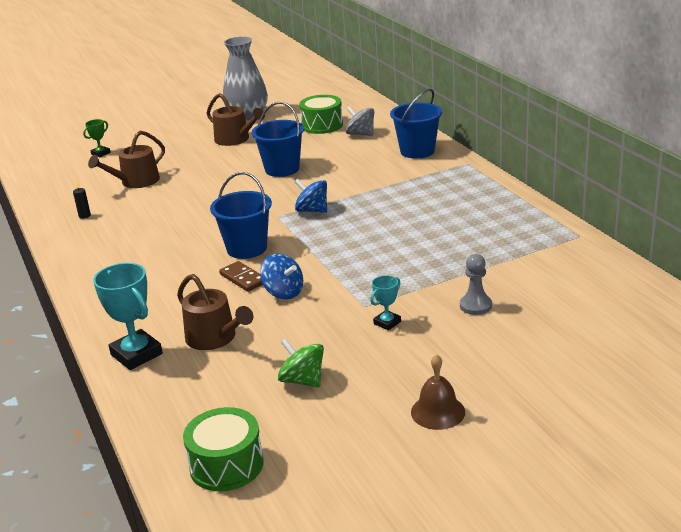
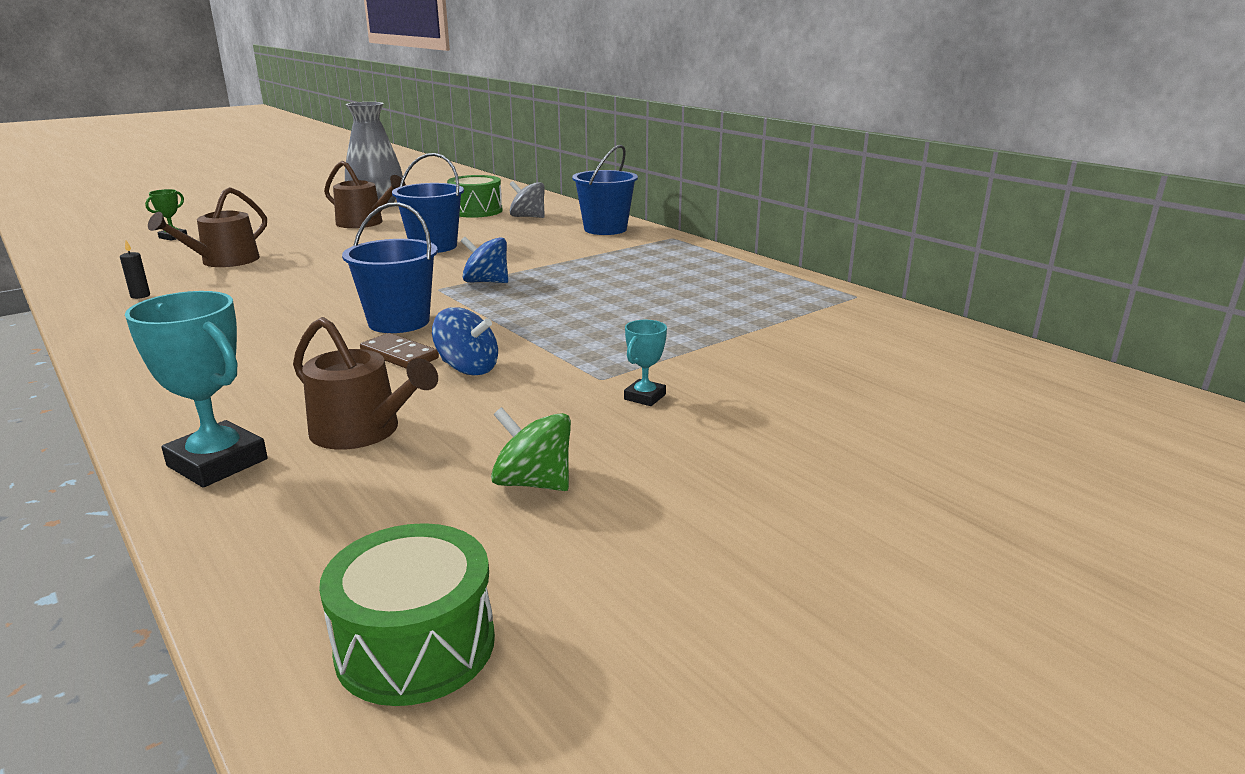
camera: 15 degrees left, 5 degrees down
brown bell [411,354,465,430] -> none
grey pawn [460,254,492,315] -> none

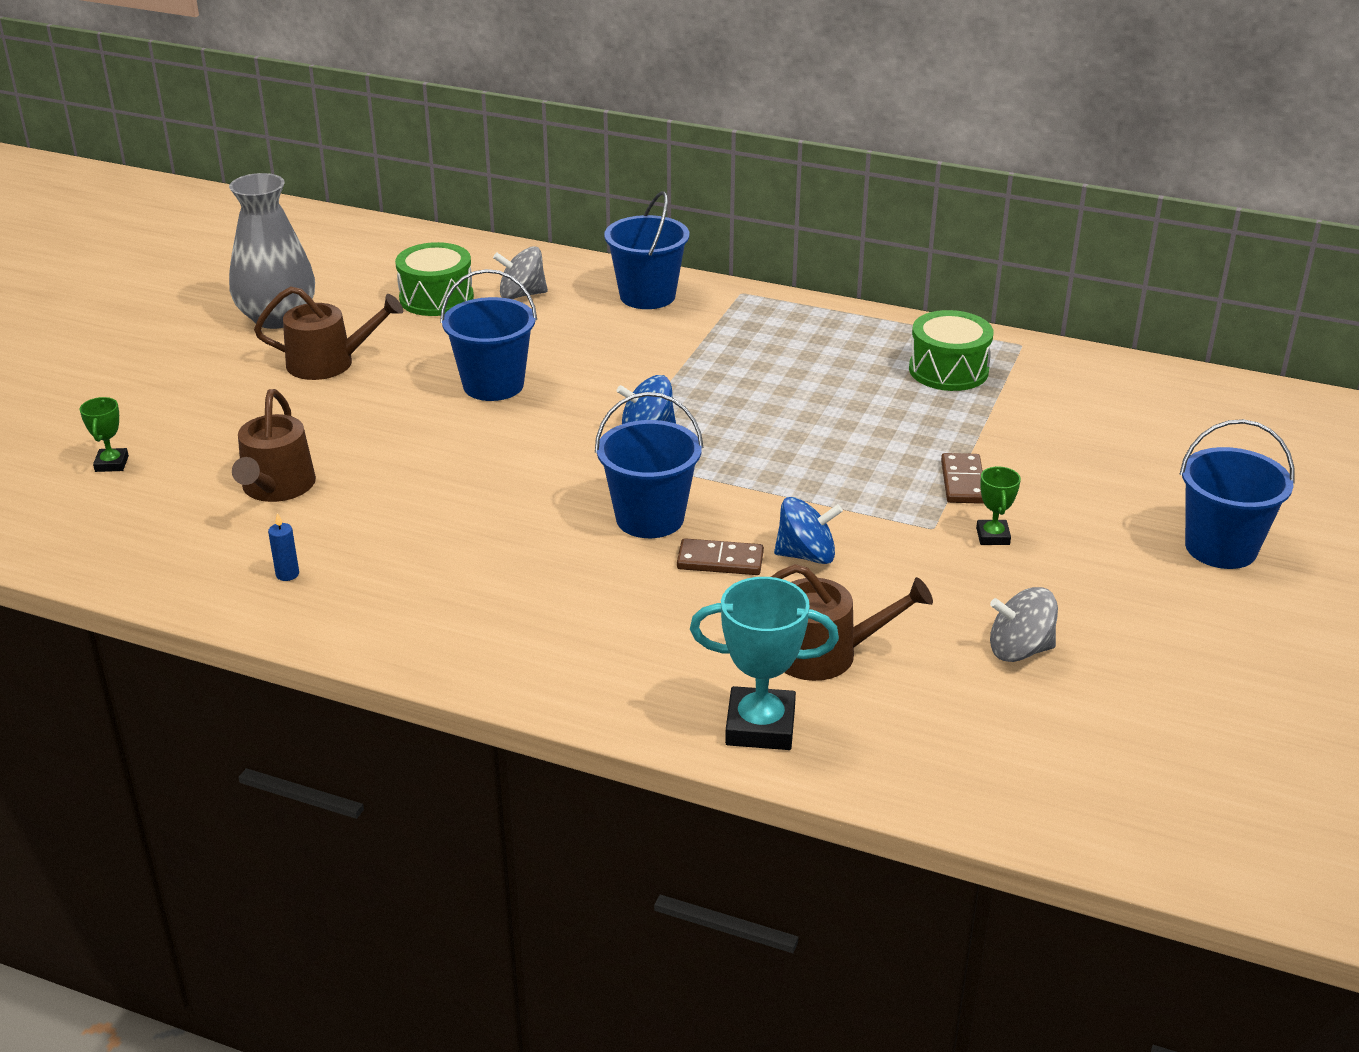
camera: 30 degrees left, 10 degrees up
black candle [120,240,150,299] -> blue candle [268,513,299,581]
green drum [319,523,495,706] -> green drum moved to [909,310,994,391]
green spinning top [491,407,571,491] -> grey spinning top [990,587,1058,662]
turquoise trophy [624,320,667,406] -> green trophy [976,466,1021,545]
none -> brown domino [941,453,984,504]
none -> blue bucket [1179,419,1295,569]

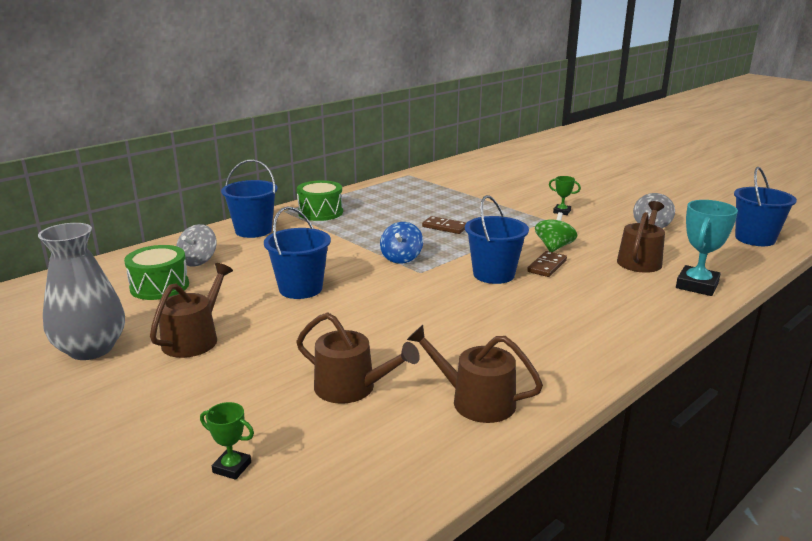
camera: 65 degrees left, 10 degrees down
blue candle [268,513,299,581] -> brown watering can [407,325,543,423]
blue spinning top [774,497,843,564] -> green spinning top [535,212,577,252]
green drum [909,310,994,391] -> green drum moved to [297,180,343,221]
brown domino [941,453,984,504] -> brown domino moved to [422,216,466,234]
blue bucket [1179,419,1295,569] -> blue bucket moved to [734,167,797,246]

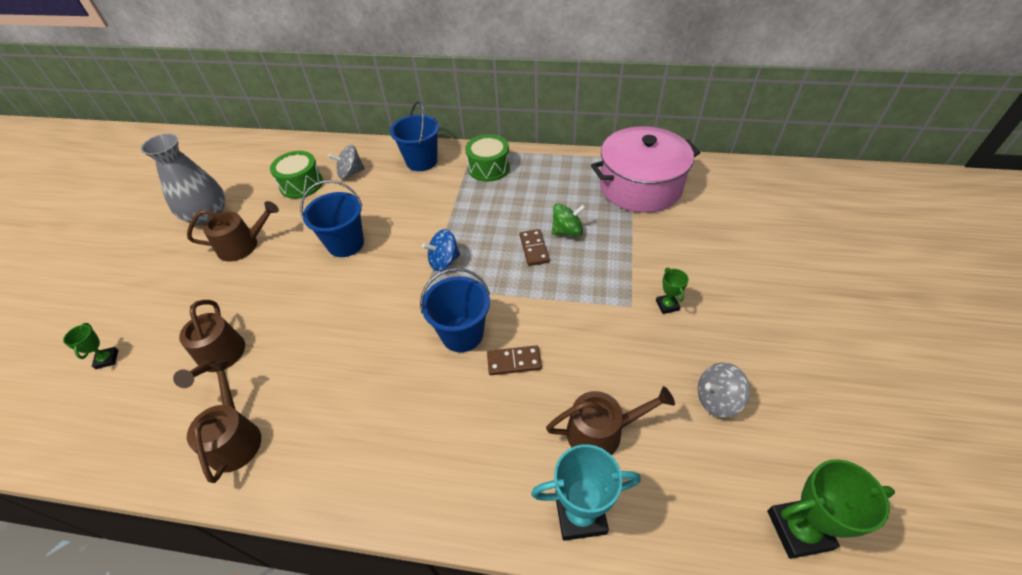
camera: 55 degrees right, 25 degrees up
green spinning top [535,212,577,252] -> green spinning top moved to [552,203,586,237]
blue bucket [734,167,797,246] -> green trophy [767,459,895,559]
none -> pink pot [591,126,700,213]

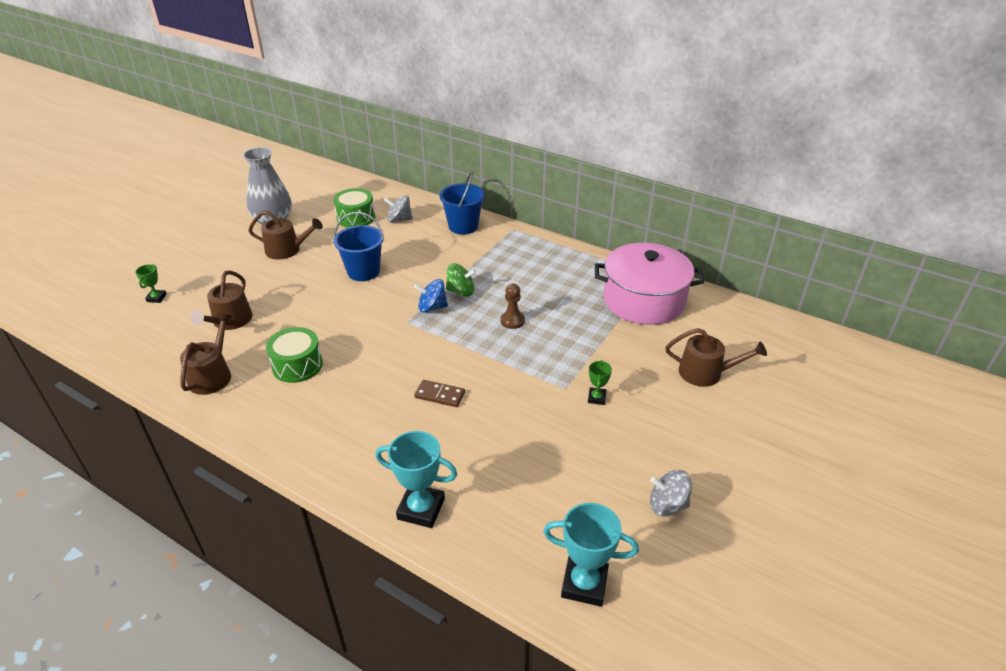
camera: 20 degrees right, 10 degrees down
blue bucket [420,268,490,352] -> none
green drum [465,134,510,182] -> green drum moved to [266,327,323,383]
brown domino [520,229,550,266] -> brown pawn [500,284,525,329]
brown watering can [546,386,675,455] -> brown watering can moved to [665,328,767,387]
green spinning top [552,203,586,237] -> green spinning top moved to [446,263,476,297]
grey spinning top [698,362,750,418] -> grey spinning top moved to [650,470,692,516]
green trophy [767,459,895,559] -> turquoise trophy [543,503,639,607]

